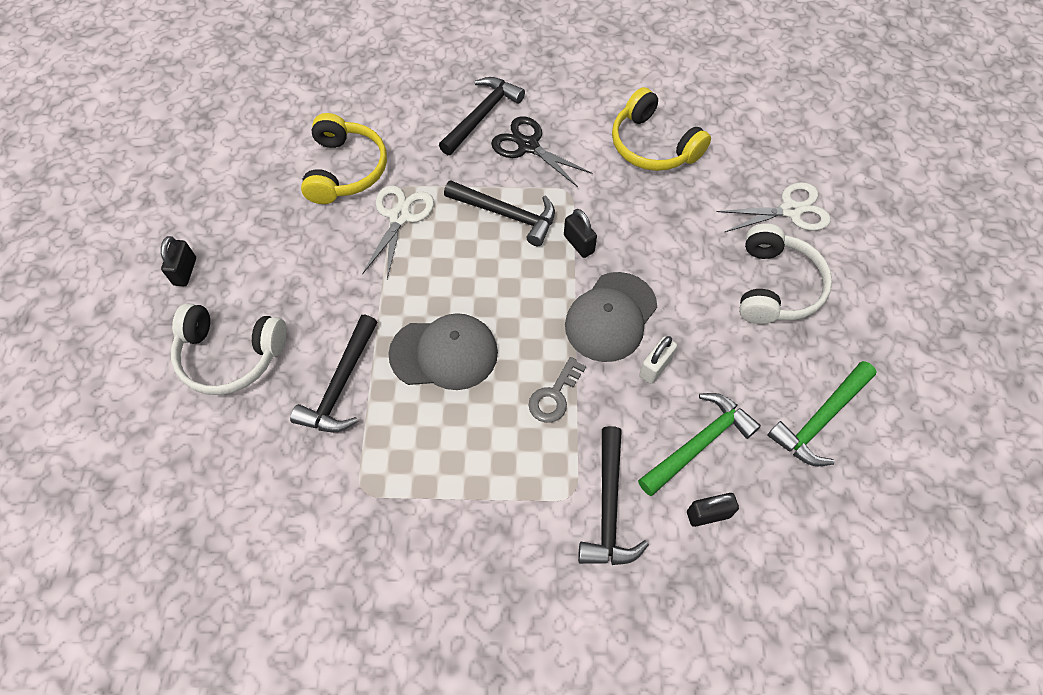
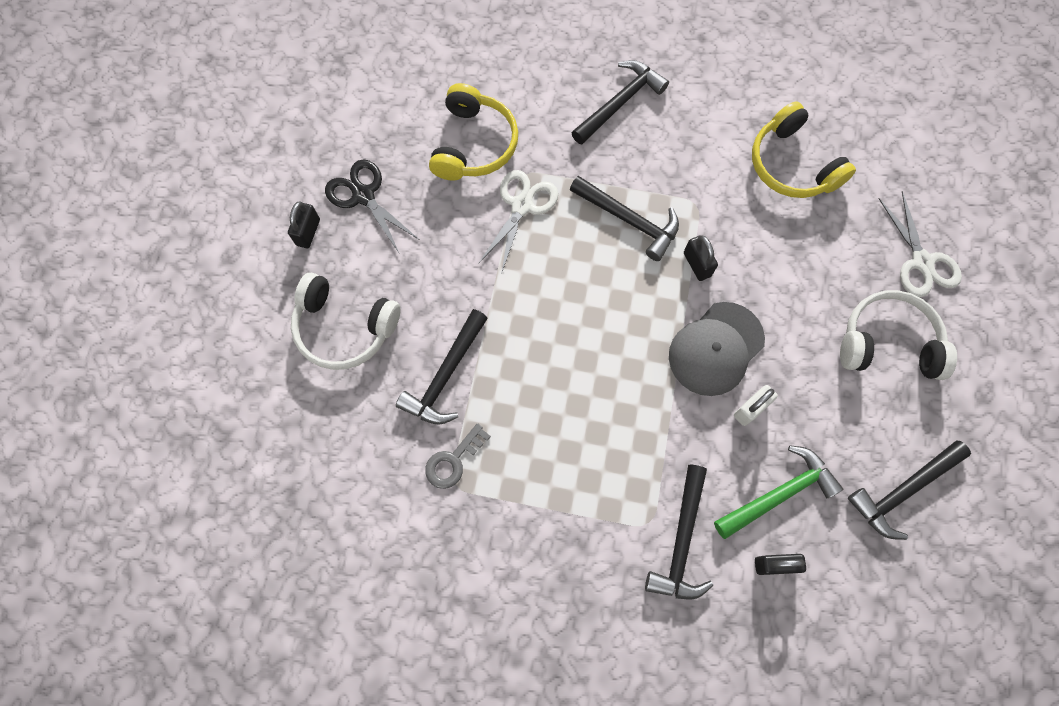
camera: 10 degrees right, 10 degrees up
grey cap [388,313,498,390] -> none
black scissors [491,116,592,187] -> black scissors moved to [325,159,420,253]
grey key [528,357,586,423] -> grey key moved to [425,423,491,489]
white scissors [716,182,831,232] -> white scissors turned 75 degrees clockwise [878,191,962,297]
white headphones [739,223,832,324] -> white headphones turned 105 degrees counterclockwise [840,290,957,380]
green hammer [768,361,877,466] -> black hammer [848,440,971,540]

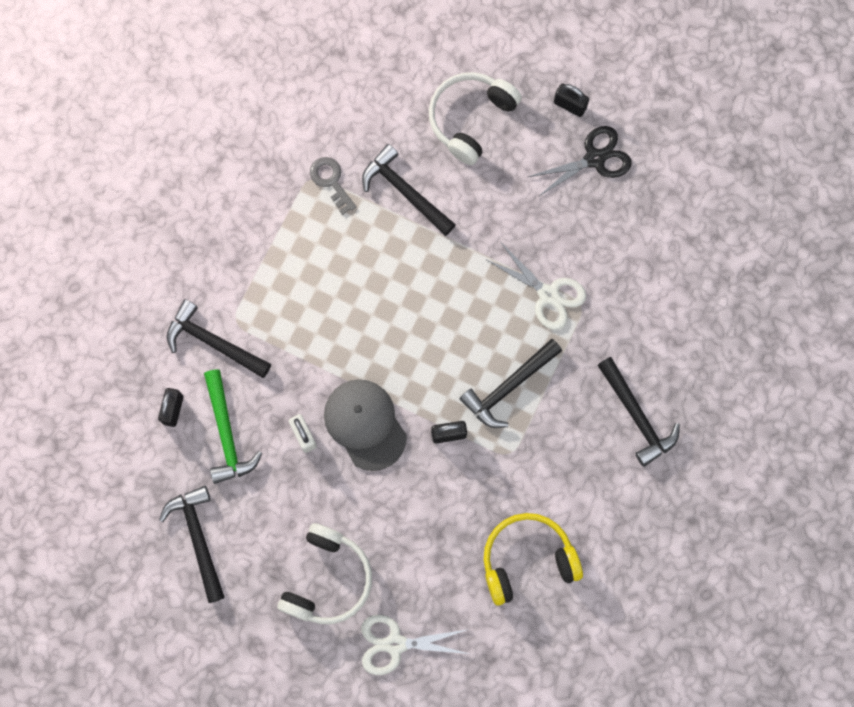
camera: 105 degrees right, 5 degrees up
yellow headphones [429,83,518,181] -> none

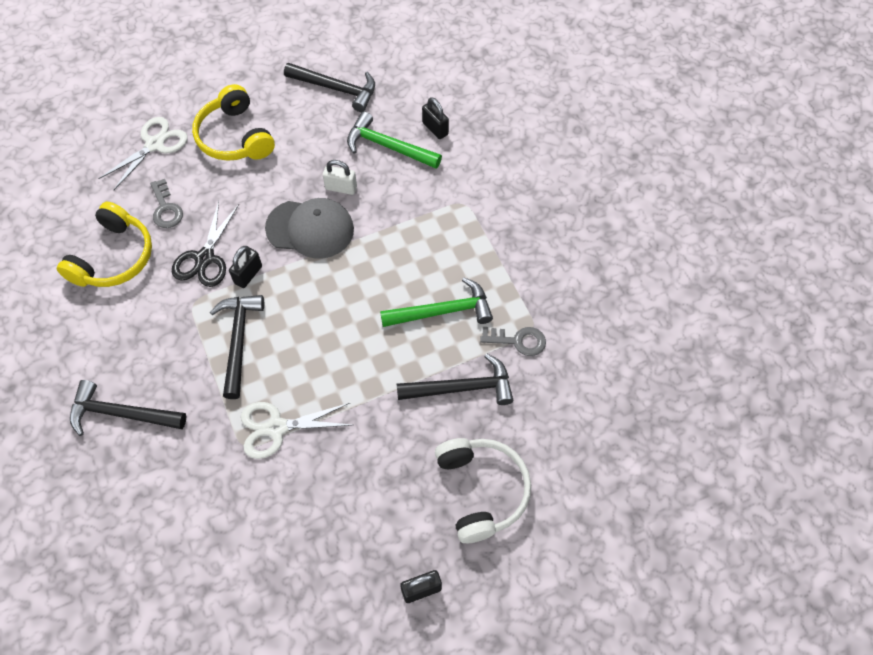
camera: 130 degrees right, 15 degrees down
black hammer [167,299,271,378] -> none
white headphones [277,523,372,624] -> yellow headphones [192,84,275,161]
black scissors [528,126,632,197] -> black scissors moved to [172,201,239,287]
none -> grey key [150,179,183,228]
none -> green hammer [380,278,493,327]

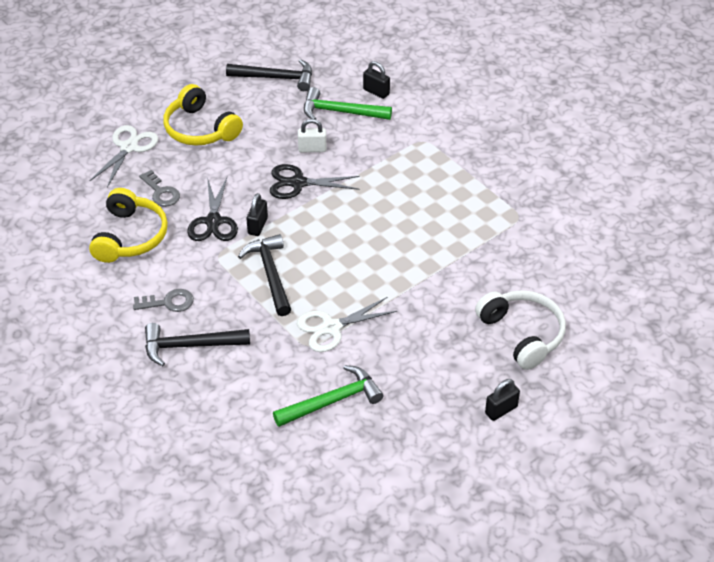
camera: 15 degrees left, 15 degrees down
grey cap [265,198,354,259] -> black scissors [270,164,360,199]
green hammer [380,278,493,327] -> green hammer moved to [273,365,384,427]
black hammer [397,354,513,405] -> none
grey key [480,327,546,356] -> grey key moved to [133,289,194,312]

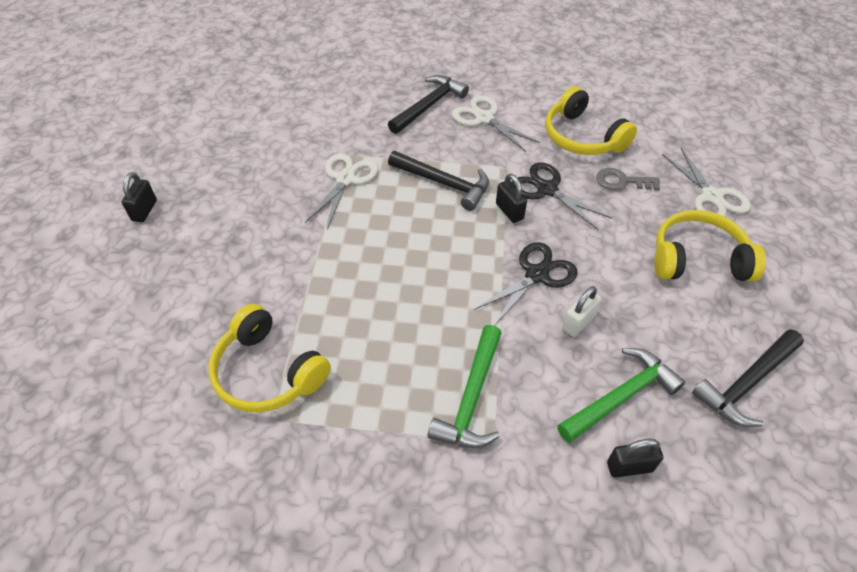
camera: 135 degrees right, 5 degrees up
grey key [133,289,194,312] -> white scissors [452,95,540,152]
green hammer [273,365,384,427] -> green hammer moved to [428,325,501,448]
white headphones [475,290,566,370] -> none
none -> yellow headphones [209,304,331,412]

